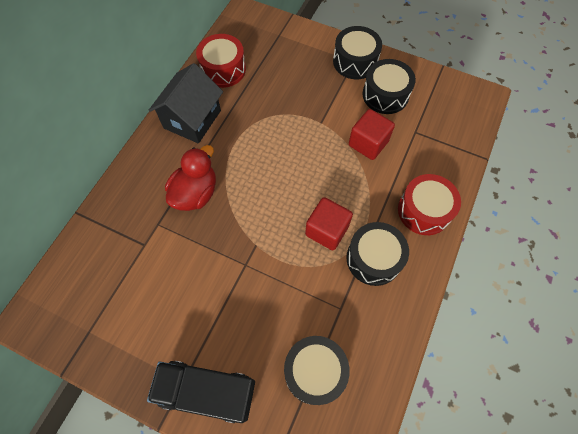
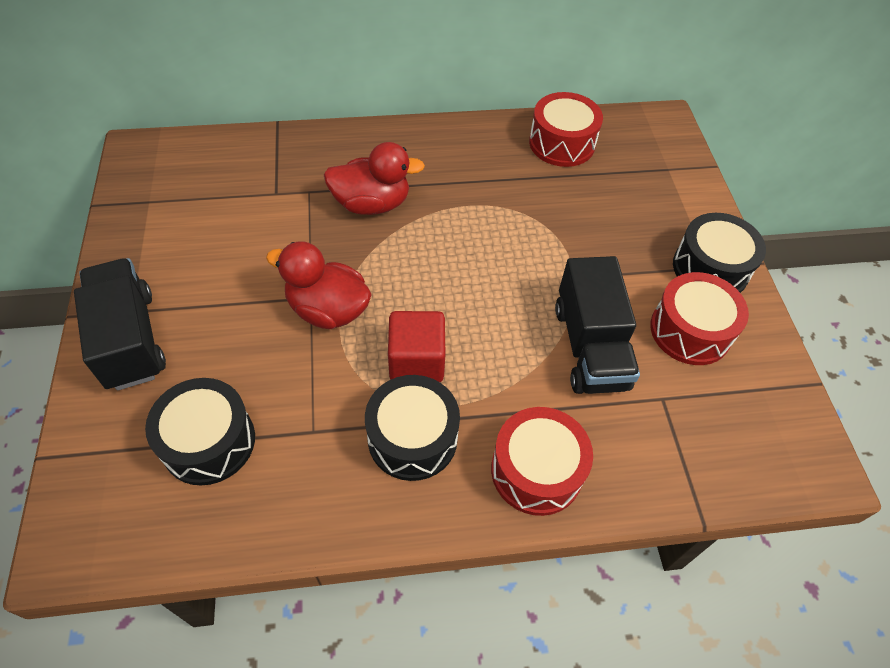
camera: 55 degrees right, 10 degrees down
black house [148,63,223,143] -> none
red cube [349,109,395,160] -> black truck [555,256,640,394]
black drum [362,59,416,114] -> red drum [650,272,749,365]
none -> red duck [266,241,372,329]

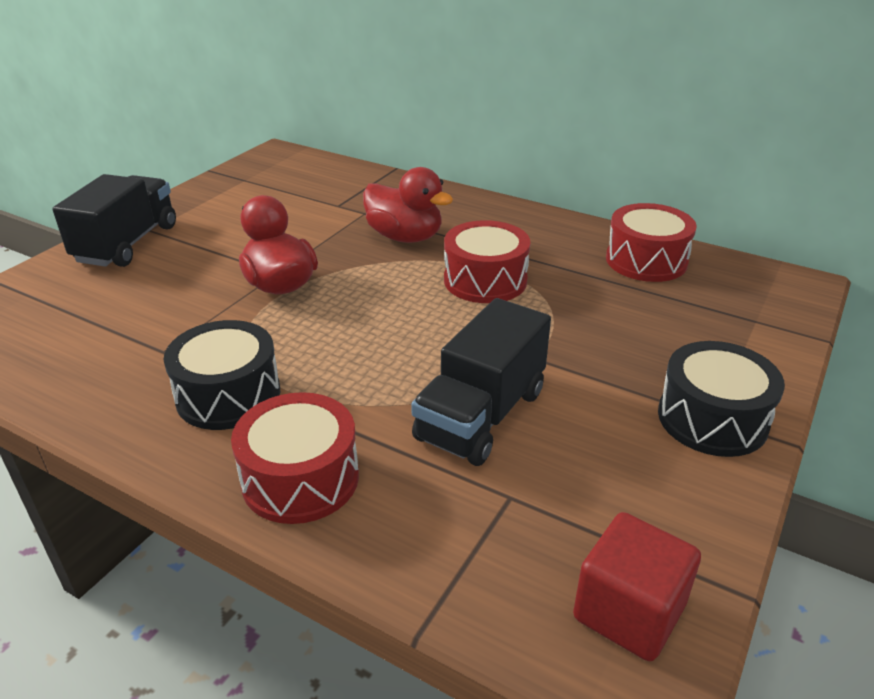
camera: 40 degrees right, 20 degrees down
black drum [145,378,255,485] -> none
red cube [388,311,445,382] -> red cube moved to [573,512,701,661]
red drum [650,272,749,365] -> red drum moved to [444,220,530,303]

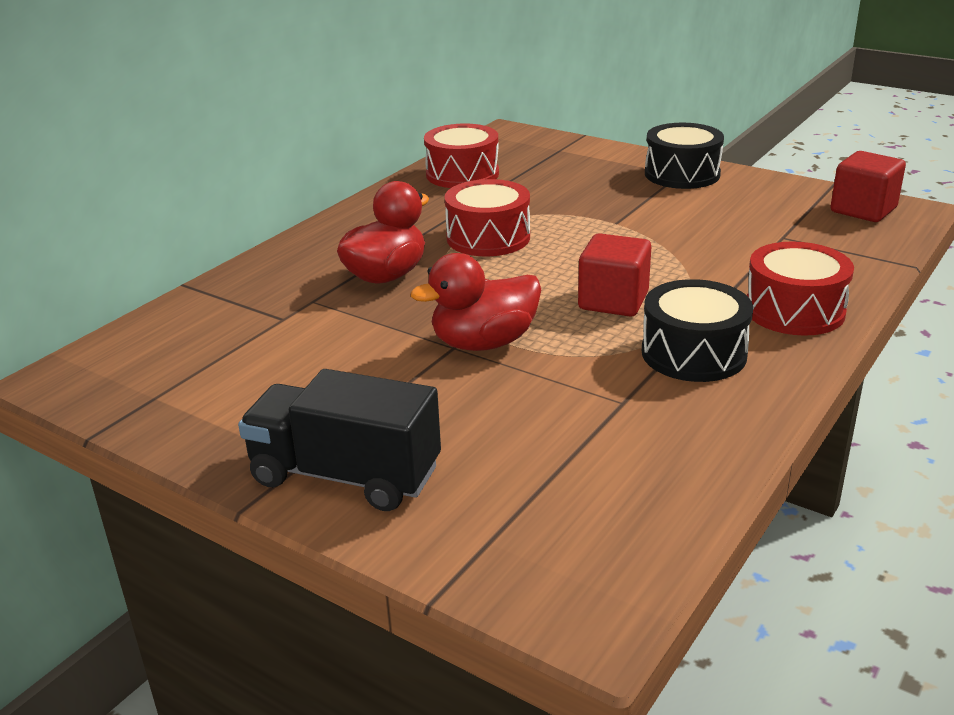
camera: 85 degrees left, 5 degrees down
black truck [411,298,551,466] -> none
none -> red cube [578,233,651,317]

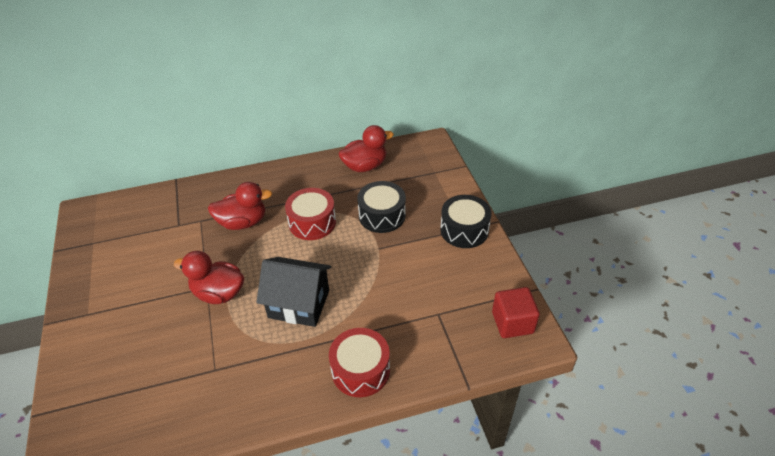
camera: 40 degrees right, 15 degrees up
black truck [238,369,441,511] -> none
red drum [424,123,499,188] -> red duck [339,125,394,172]
red cube [578,233,651,317] -> black house [256,257,332,327]
black drum [642,279,753,382] -> black drum moved to [357,181,406,233]

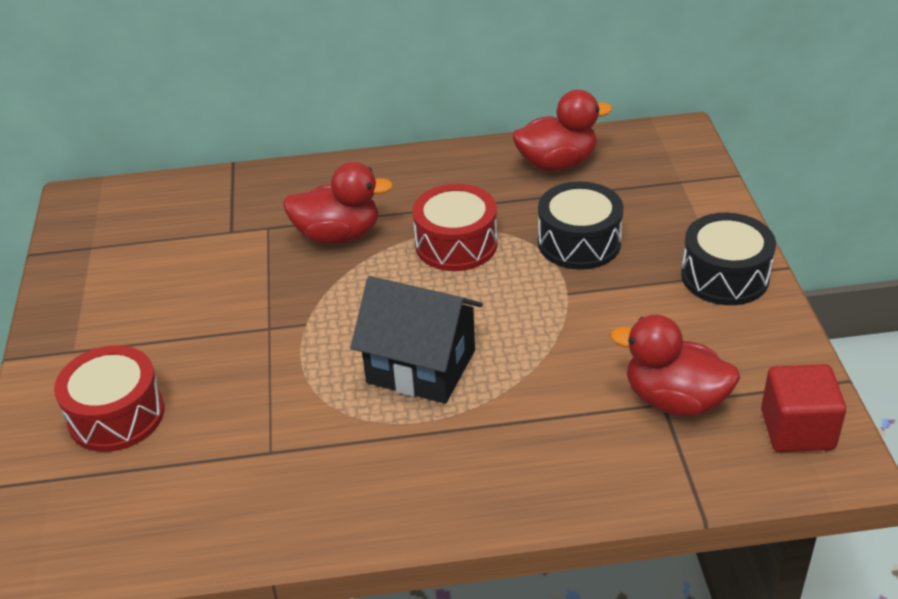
camera: 10 degrees right, 5 degrees down
red duck [174,251,244,304] -> red duck moved to [610,314,740,417]
red drum [329,328,390,397] -> red drum moved to [54,345,164,452]

